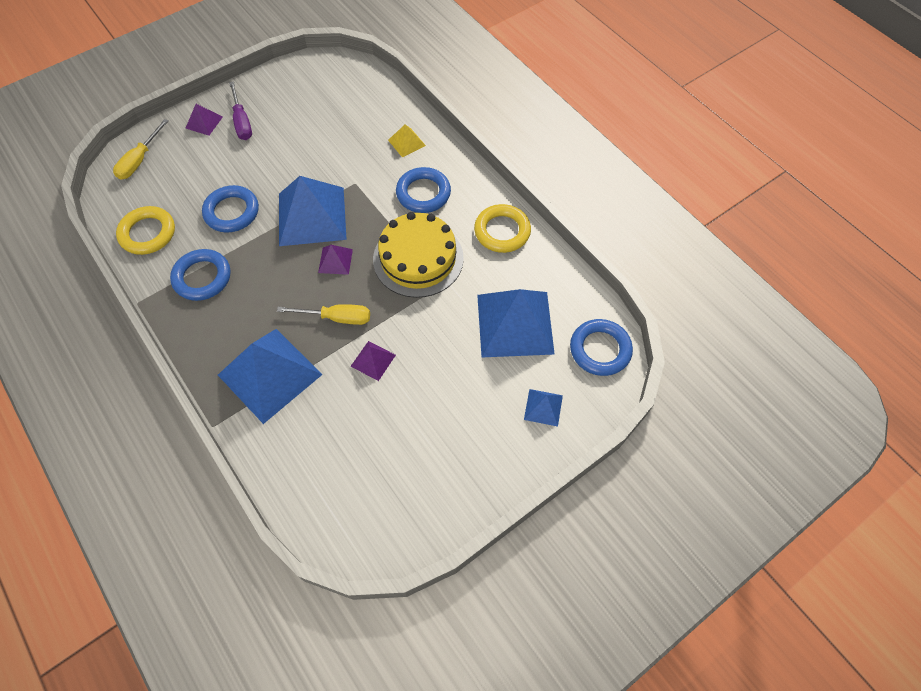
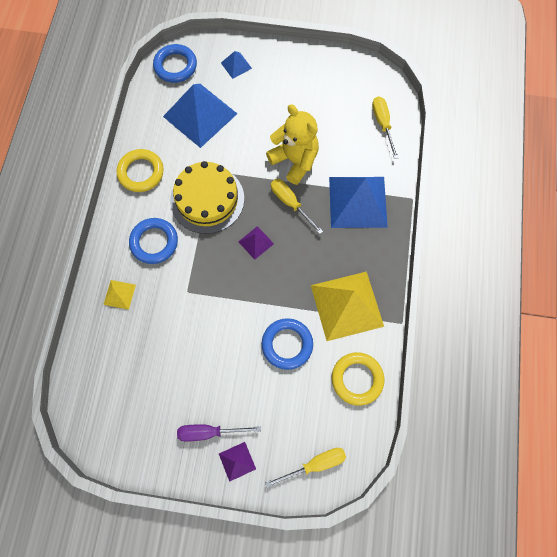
camera: 135 degrees left, 10 degrees up
blue ring [170,249,230,301] -> yellow pyramid [311,271,384,341]
purple screwdriver [229,81,252,140] -> purple screwdriver turned 120 degrees counterclockwise [177,424,261,441]
blue pyramid [279,176,347,246] -> none
purple pyramid [351,341,396,381] -> yellow teddy bear [266,105,319,185]
none -> yellow screwdriver [372,96,398,159]

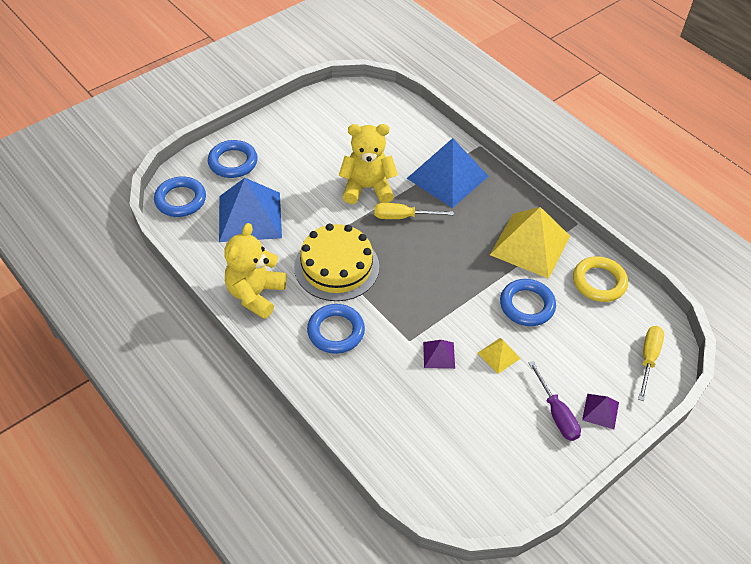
camera: 50 degrees left, 20 degrees down
yellow pyramid [103,280,136,310] -> yellow pyramid moved to [478,338,521,374]
yellow ring [117,149,164,192] -> yellow teddy bear [224,223,286,319]
purple screwdriver [177,424,261,441] -> purple screwdriver turned 60 degrees counterclockwise [529,361,581,441]
blue pyramid [221,51,252,79] -> blue ring [208,140,258,178]
purple pyramid [238,226,274,260] -> purple pyramid moved to [423,340,455,369]
yellow screwdriver [372,96,398,159] -> none

